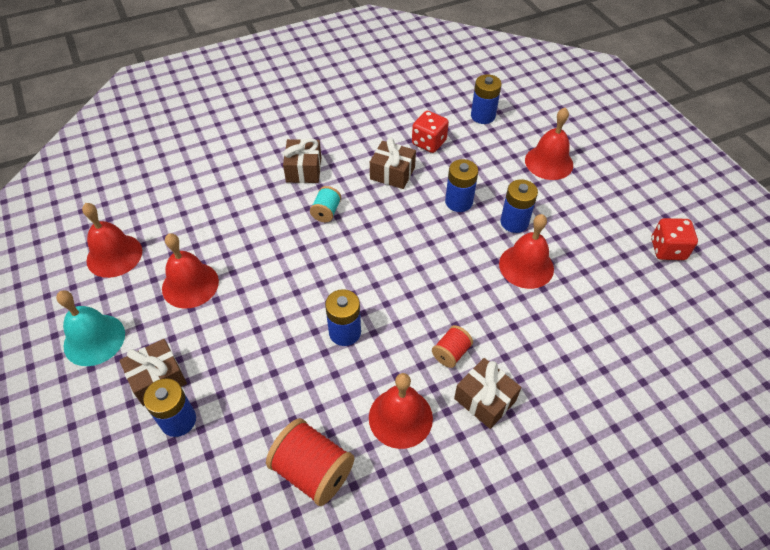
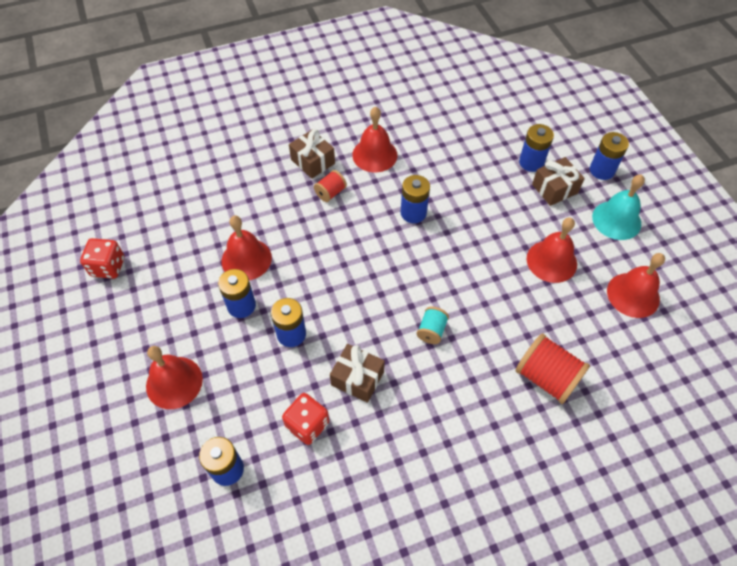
camera: 175 degrees left, 5 degrees up
red spool [266,418,354,506] -> red spool moved to [516,333,590,404]
brown gift [283,138,321,183] -> none
none -> blue battery [590,132,629,180]

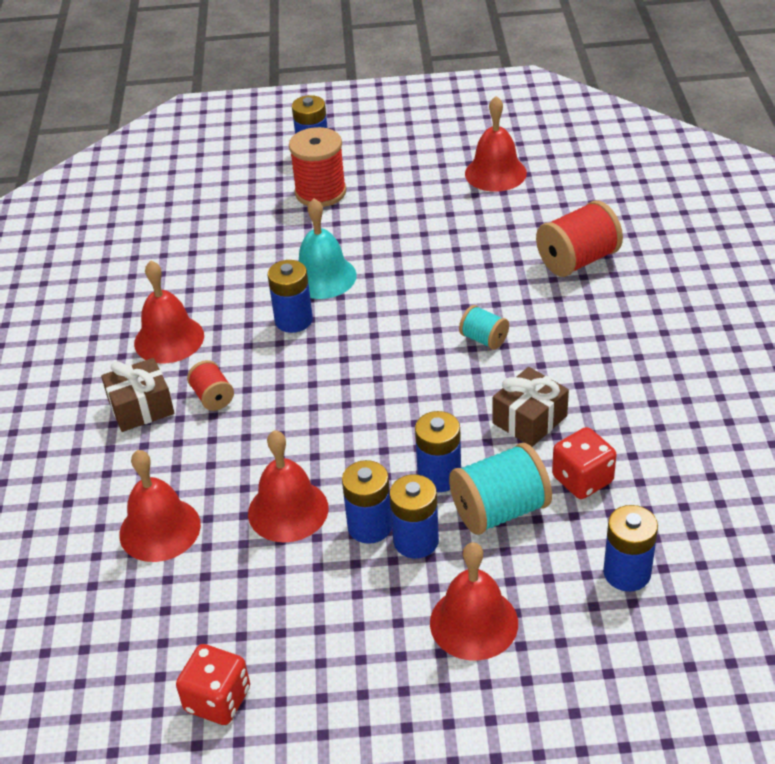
camera: 70 degrees left, 15 degrees down
blue battery [519,124,554,172] -> blue battery moved to [390,474,439,558]
red bell [527,218,577,283] -> red bell moved to [119,450,201,562]
brown gift [532,157,585,206] -> red spool [289,127,346,207]
turquoise bell [592,175,645,240] -> turquoise bell moved to [299,199,357,299]
none -> turquoise spool [449,443,552,535]

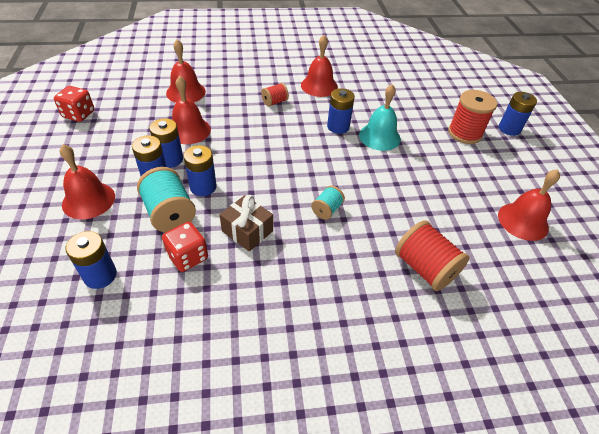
camera: 80 degrees right, 5 degrees up
brown gift [101,358,174,432] -> none

